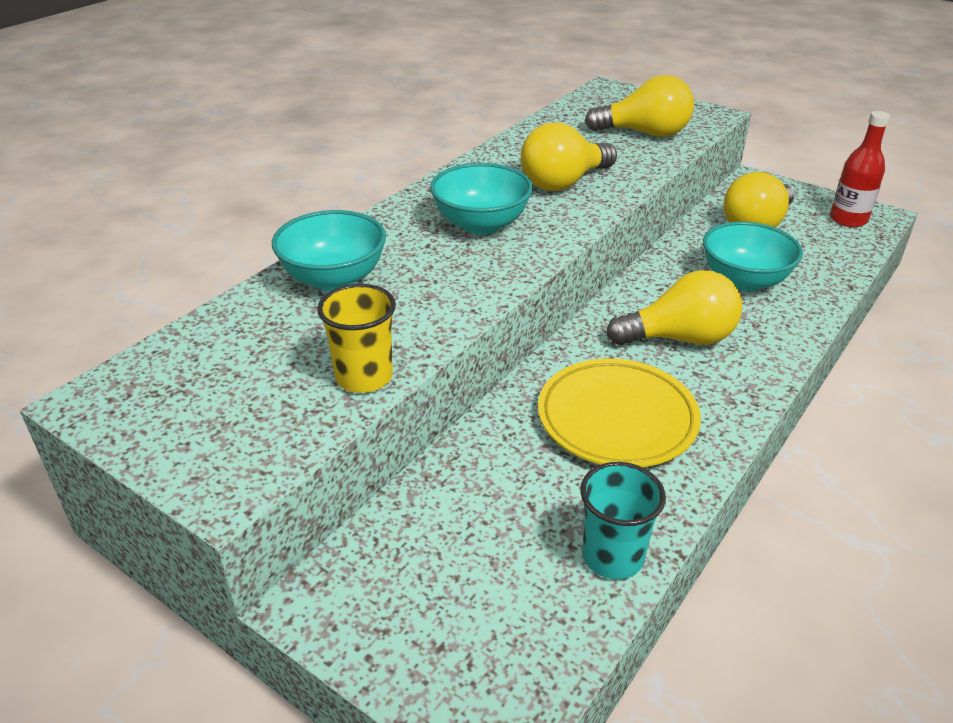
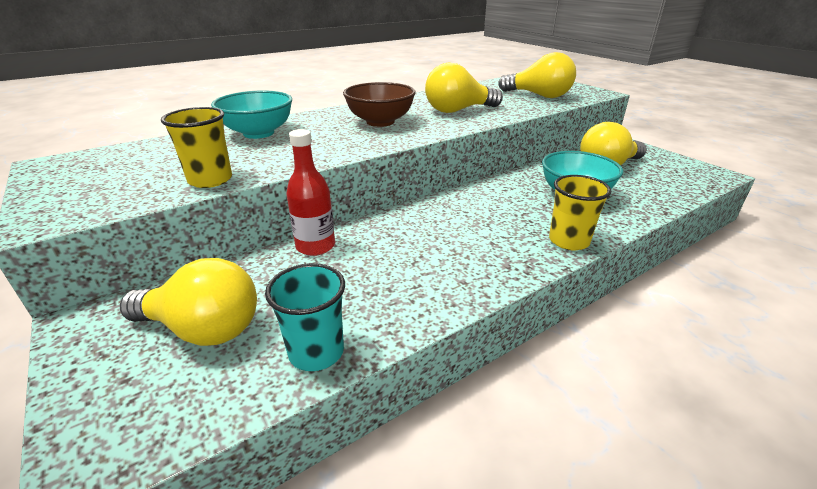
camera: 20 degrees right, 5 degrees down
turquoise bowl [430,163,533,235] -> brown bowl [343,82,416,127]
yellow plate [538,358,701,467] -> none
yellow light bulb [606,270,742,345] -> yellow light bulb moved to [120,258,257,346]
red bottle [830,111,890,227] -> red bottle moved to [286,129,335,256]
none -> yellow cup [549,175,612,250]

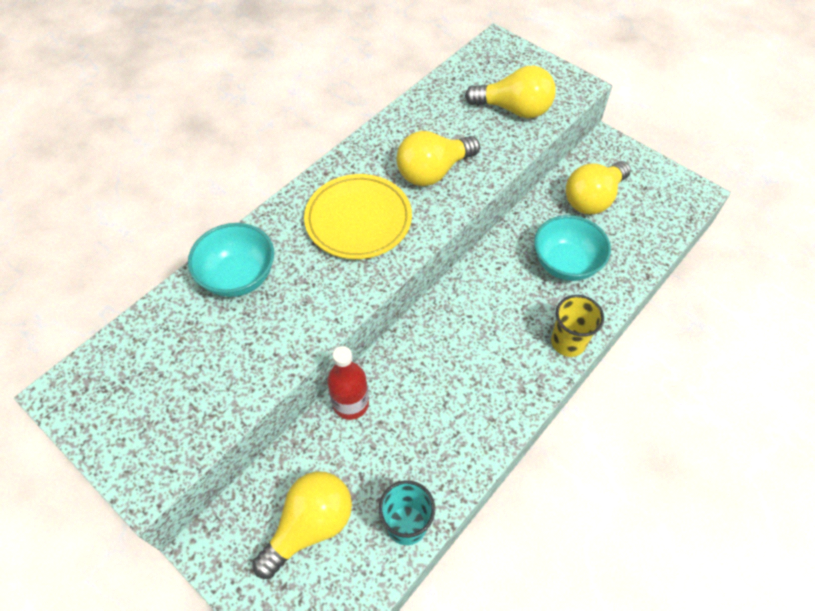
camera: 15 degrees left, 25 degrees up
yellow light bulb [120,258,257,346] -> yellow light bulb turned 45 degrees counterclockwise [252,471,352,579]
yellow cup [161,107,232,188] -> none
brown bowl [343,82,416,127] -> yellow plate [304,174,412,259]

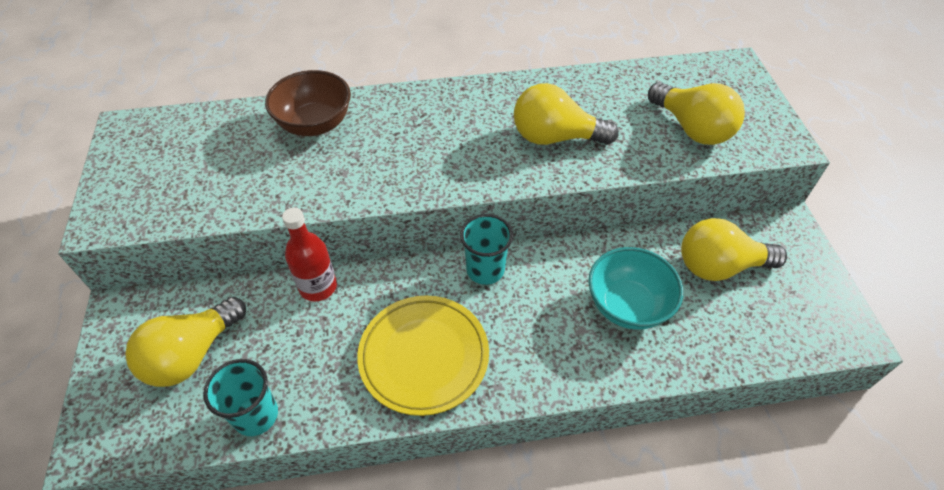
camera: 40 degrees right, 5 degrees down
turquoise bowl [188,223,274,297] -> brown bowl [265,70,351,136]
yellow light bulb [252,471,352,579] -> yellow light bulb turned 135 degrees clockwise [125,297,246,387]
yellow plate [304,174,412,259] -> yellow plate moved to [357,295,489,416]
yellow cup [551,295,604,357] -> none
none -> turquoise cup [460,214,513,285]

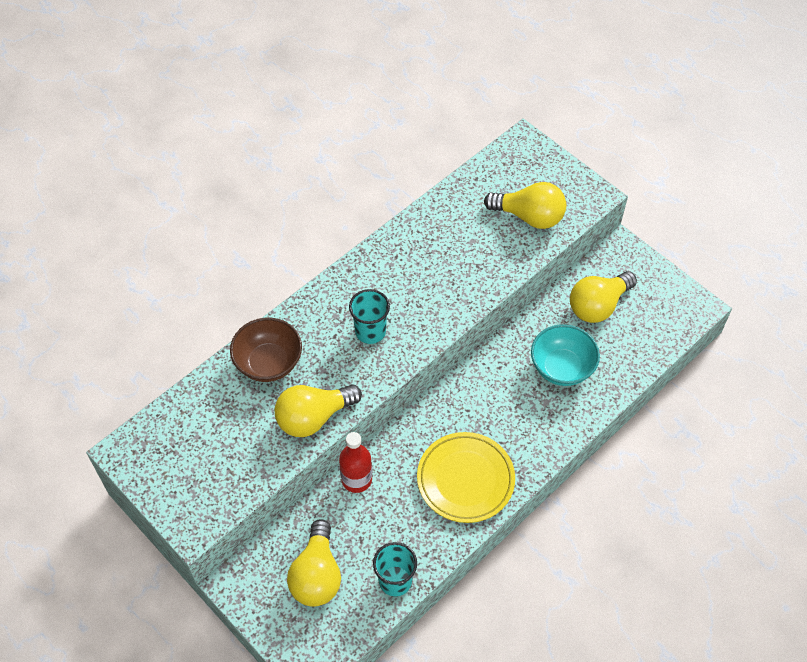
camera: 35 degrees left, 5 degrees up
turquoise cup [460,214,513,285] -> turquoise cup moved to [349,289,390,344]
yellow light bulb [514,83,619,145] -> yellow light bulb moved to [275,384,362,437]

